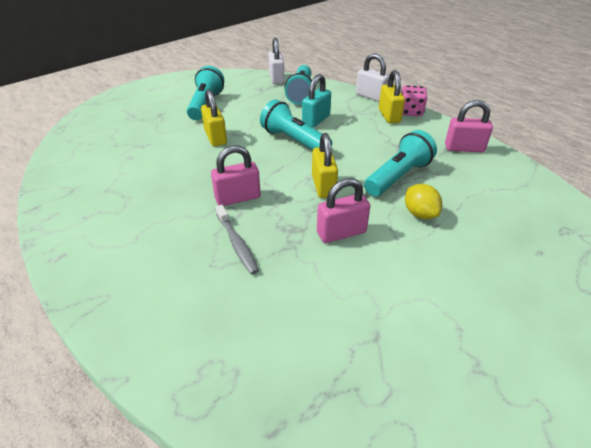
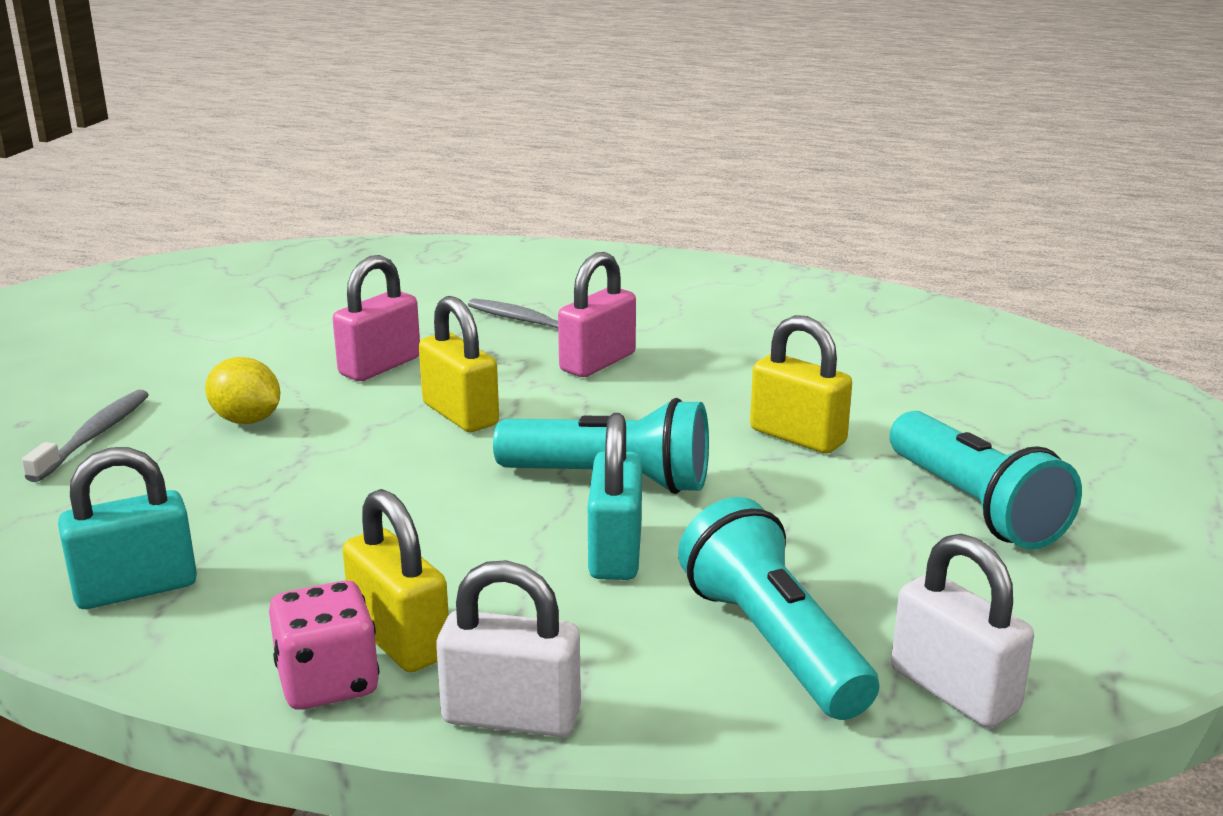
camera: 150 degrees right, 15 degrees down
turquoise flashlight [364,130,437,196] -> none
pink padlock [445,100,493,152] -> turquoise padlock [58,447,197,609]
none -> grey toothbrush [22,389,149,482]

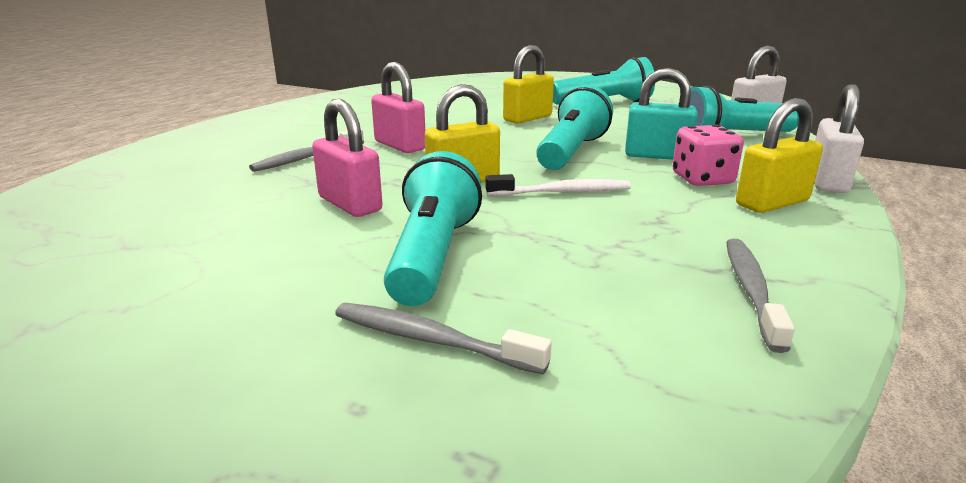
camera: 80 degrees left, 0 degrees up
turquoise padlock [58,447,197,609] -> grey toothbrush [726,239,795,353]
yellow lemon [205,357,280,424] -> turquoise flashlight [384,151,482,306]
pink dice [269,580,379,710] -> pink dice moved to [672,124,744,186]
none -> white toothbrush [485,174,631,196]

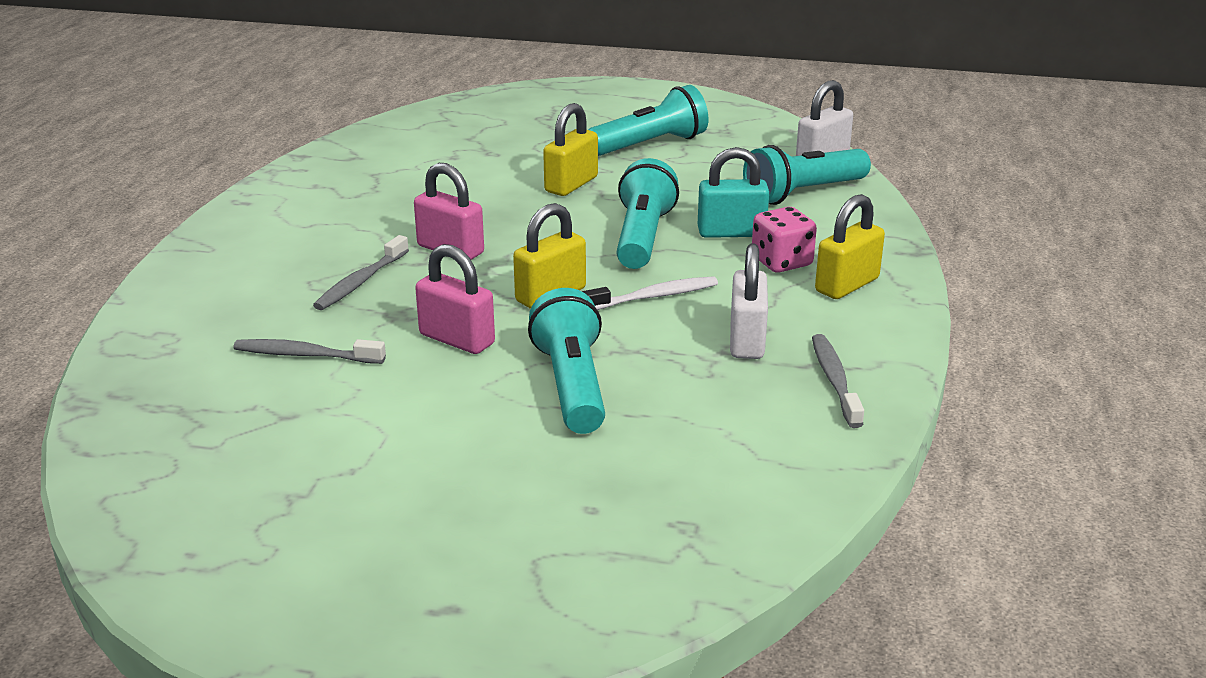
camera: 15 degrees left, 5 degrees up
grey toothbrush [335,303,552,374] -> grey toothbrush moved to [233,339,386,364]
white padlock [814,84,864,193] -> white padlock moved to [730,244,768,359]

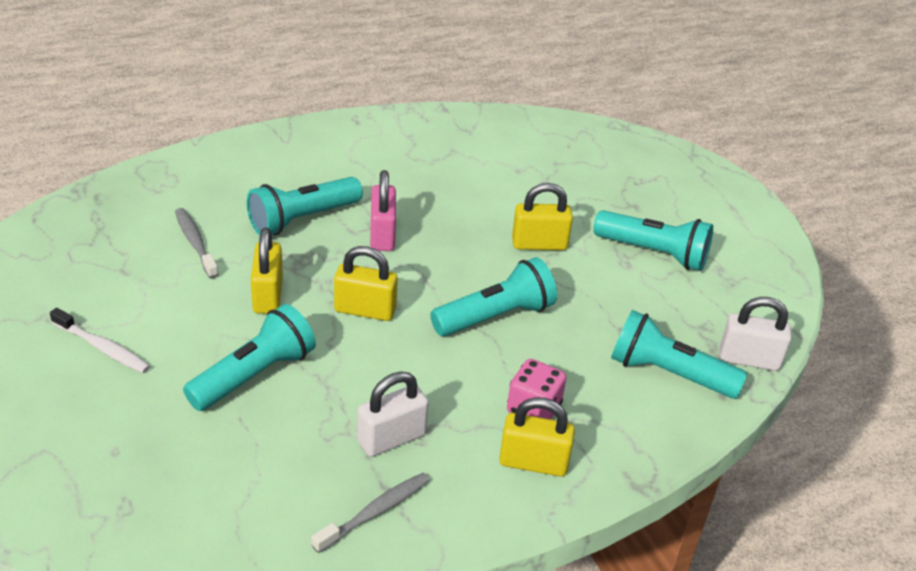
camera: 50 degrees right, 10 degrees up
grey toothbrush [313,235,409,310] -> turquoise flashlight [247,177,363,235]
pink padlock [415,244,495,354] -> yellow padlock [251,227,283,314]
white toothbrush [582,276,718,310] -> white toothbrush moved to [50,308,150,373]
turquoise padlock [698,147,769,238] -> none

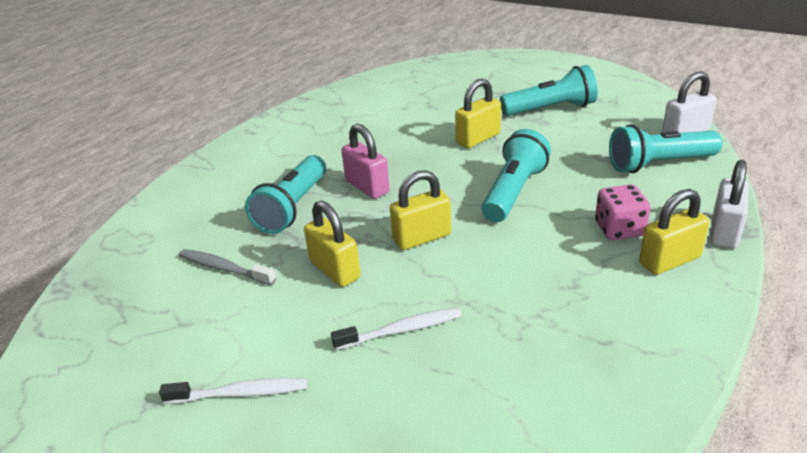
camera: 30 degrees left, 5 degrees down
turquoise flashlight [183,304,316,411] -> white toothbrush [331,307,462,350]
grey toothbrush [311,473,430,553] -> none
white padlock [357,371,429,457] -> white padlock moved to [710,160,749,249]

